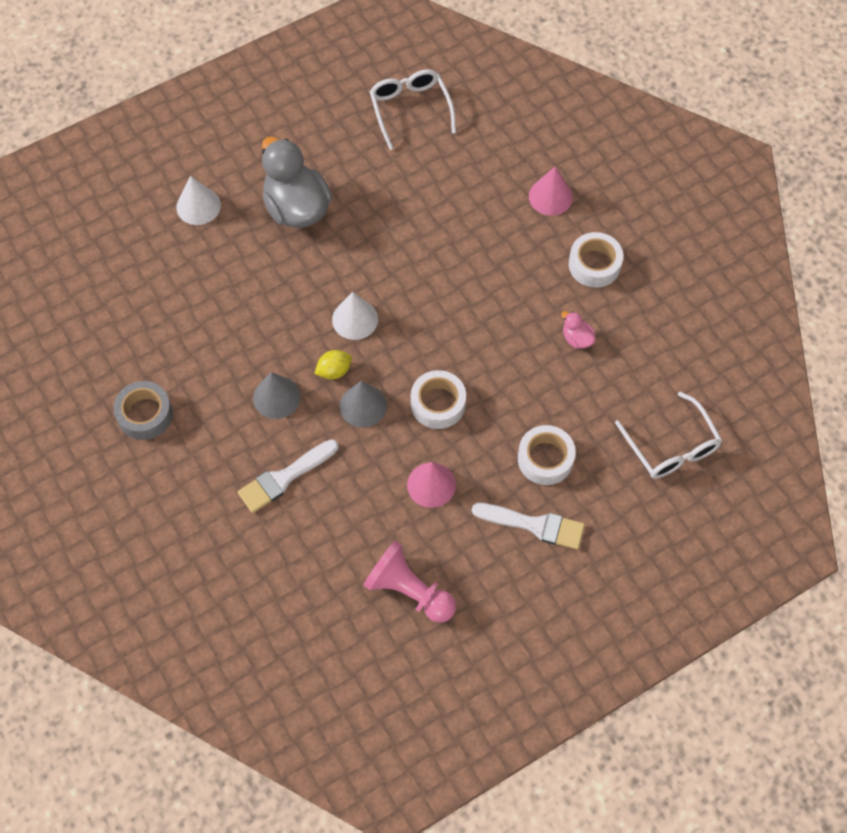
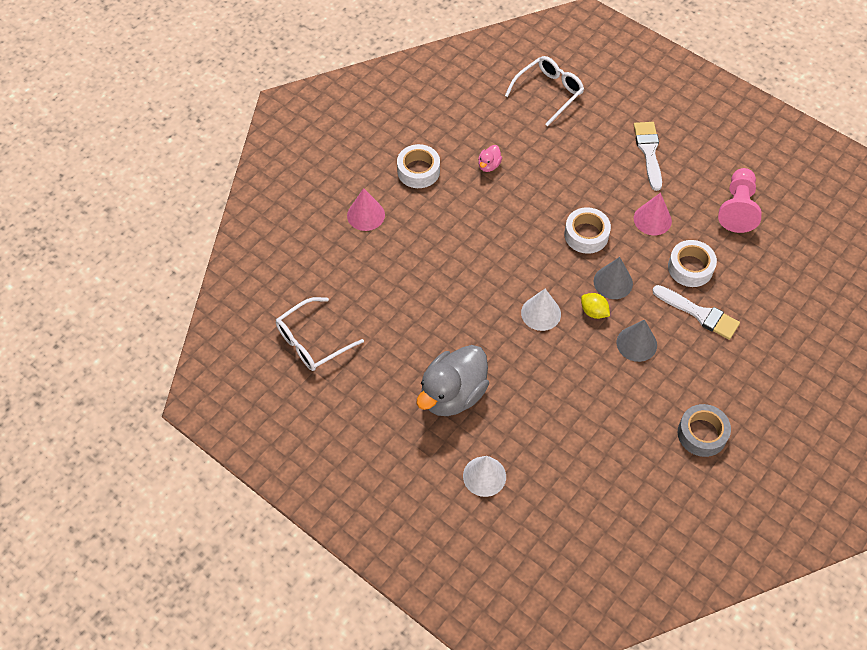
camera: 110 degrees left, 5 degrees down
white tape [518,425,576,485] -> white tape moved to [668,240,717,287]

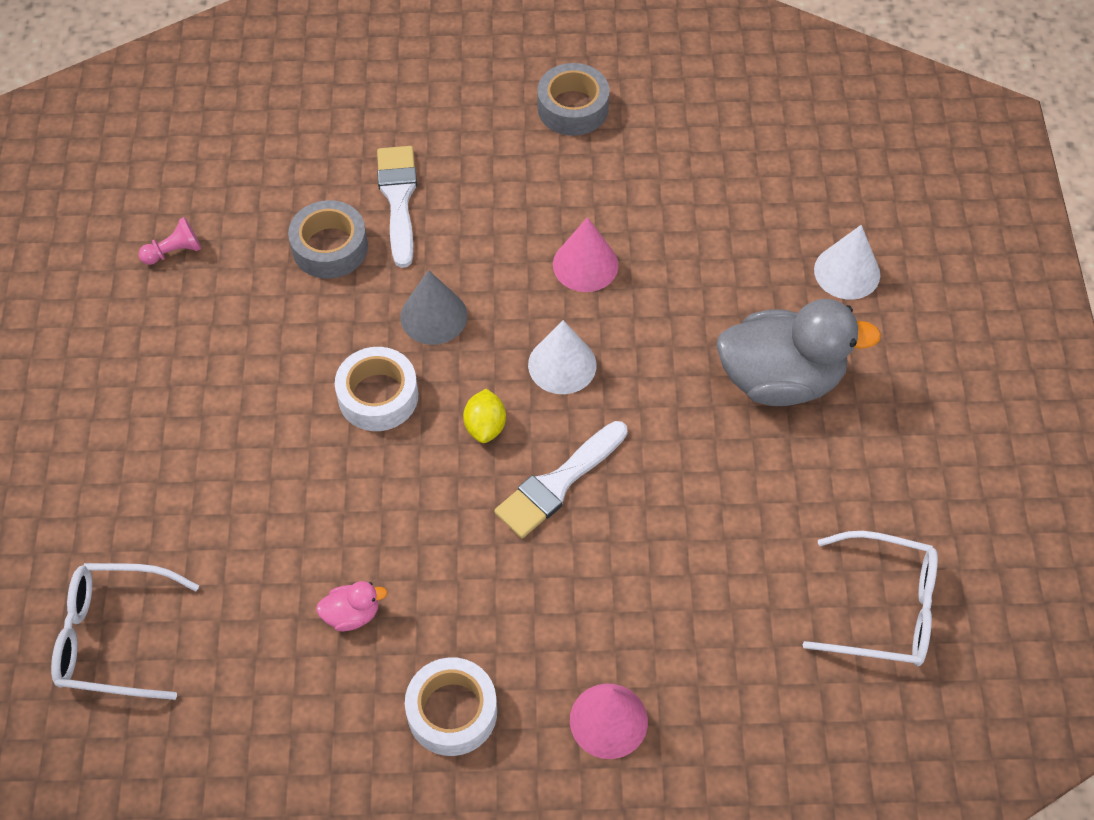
camera: 130 degrees left, 0 degrees up
yellow lemon [581,293,610,319] -> yellow lemon moved to [463,389,506,443]
grey cone [617,319,657,362] -> none
white brush [634,122,662,191] -> white brush moved to [494,421,628,538]
pink cone [634,193,672,235] -> pink cone moved to [553,217,619,292]
white tape [668,240,717,287] -> grey tape [288,200,368,279]
pink pawn [718,168,762,233] -> pink pawn [139,217,201,265], size x0.50

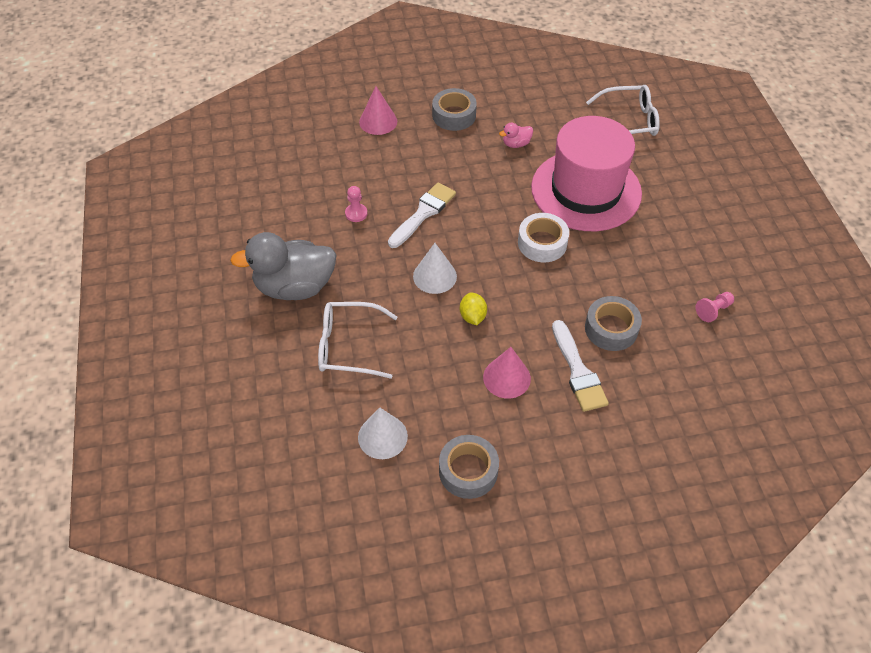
camera: 170 degrees right, 5 degrees down
grey cone [400,270,467,345] -> none
white tape [405,657,497,756] -> grey tape [432,88,477,131]
yellow lemon [463,389,506,443] -> yellow lemon moved to [460,292,487,325]
pink cone [553,217,619,292] -> pink cone moved to [483,347,531,399]
white glasses [803,531,938,666] -> white glasses moved to [318,302,397,379]
white cone [814,225,880,300] -> white cone moved to [358,408,408,459]
none -> pink pawn [345,186,367,222]
none -> pink hat [531,116,642,231]

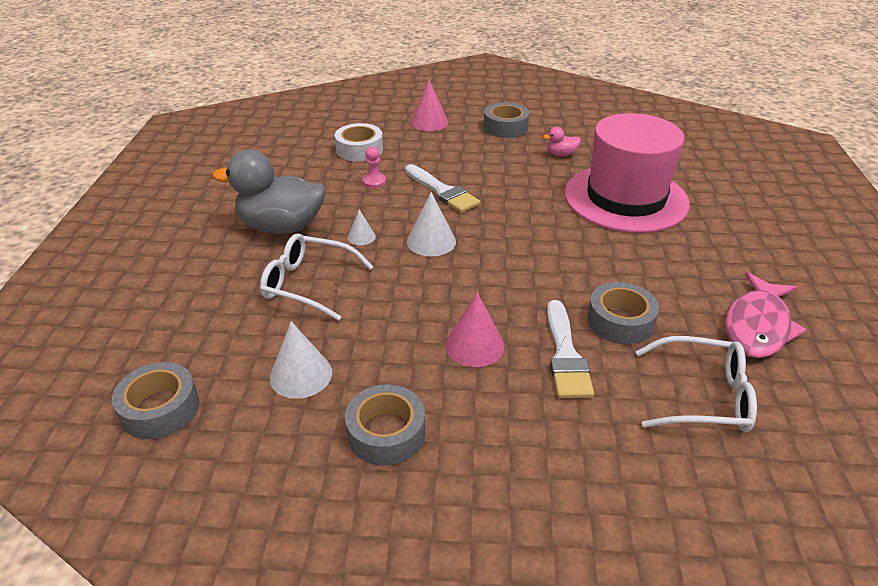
camera: 15 degrees right, 15 degrees down
white brush [388,182,456,248] -> white brush turned 90 degrees clockwise [405,164,480,213]
yellow lemon [460,292,487,325] -> none
white tape [518,213,569,262] -> white tape moved to [335,123,383,161]
white glasses [586,85,660,136] -> white glasses moved to [636,336,757,432]
pink pawn [696,292,734,322] -> pink fish [725,272,806,358]
none -> grey tape [112,362,199,439]
none -> white cone [348,210,376,245]

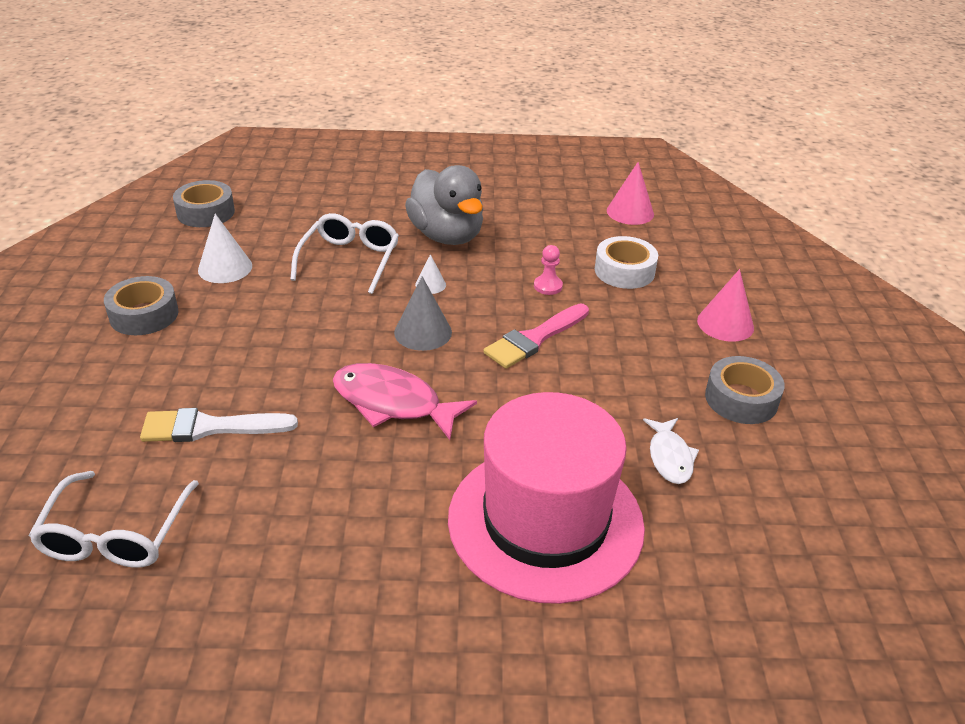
camera: 85 degrees right, 0 degrees up
grey duck [212,150,325,234] -> grey duck turned 150 degrees clockwise [405,165,483,245]
white brush [405,164,480,213] -> pink brush [483,304,589,369]
white cone [407,192,456,256] -> grey cone [394,276,452,351]
pink cone [445,292,504,367] -> pink cone moved to [607,162,654,225]
pink duck [543,127,581,156] -> white fish [643,418,699,484]
grey tape [587,282,659,344] -> none
pink fish [725,272,806,358] -> pink fish moved to [333,363,477,440]

